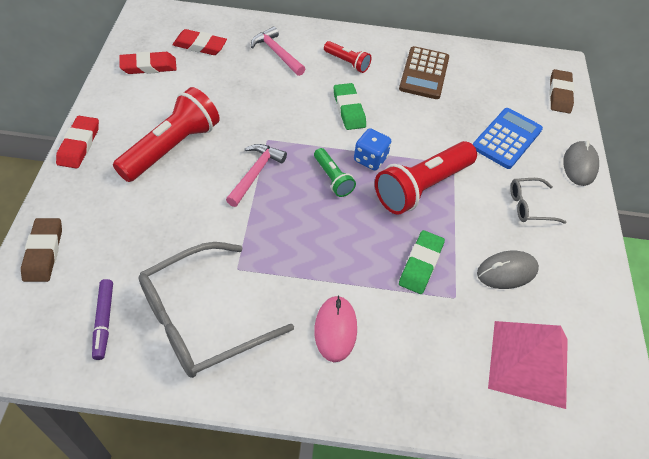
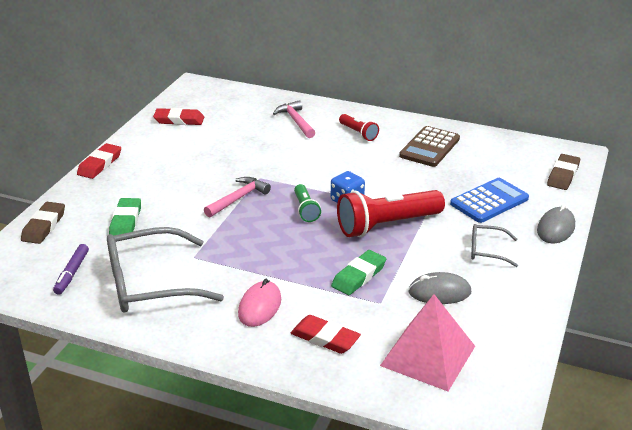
camera: 20 degrees right, 20 degrees down
red flashlight [113,87,220,182] -> none
red eraser [173,29,227,55] -> red eraser moved to [291,315,361,354]
green eraser [334,83,366,130] -> green eraser moved to [109,198,141,236]

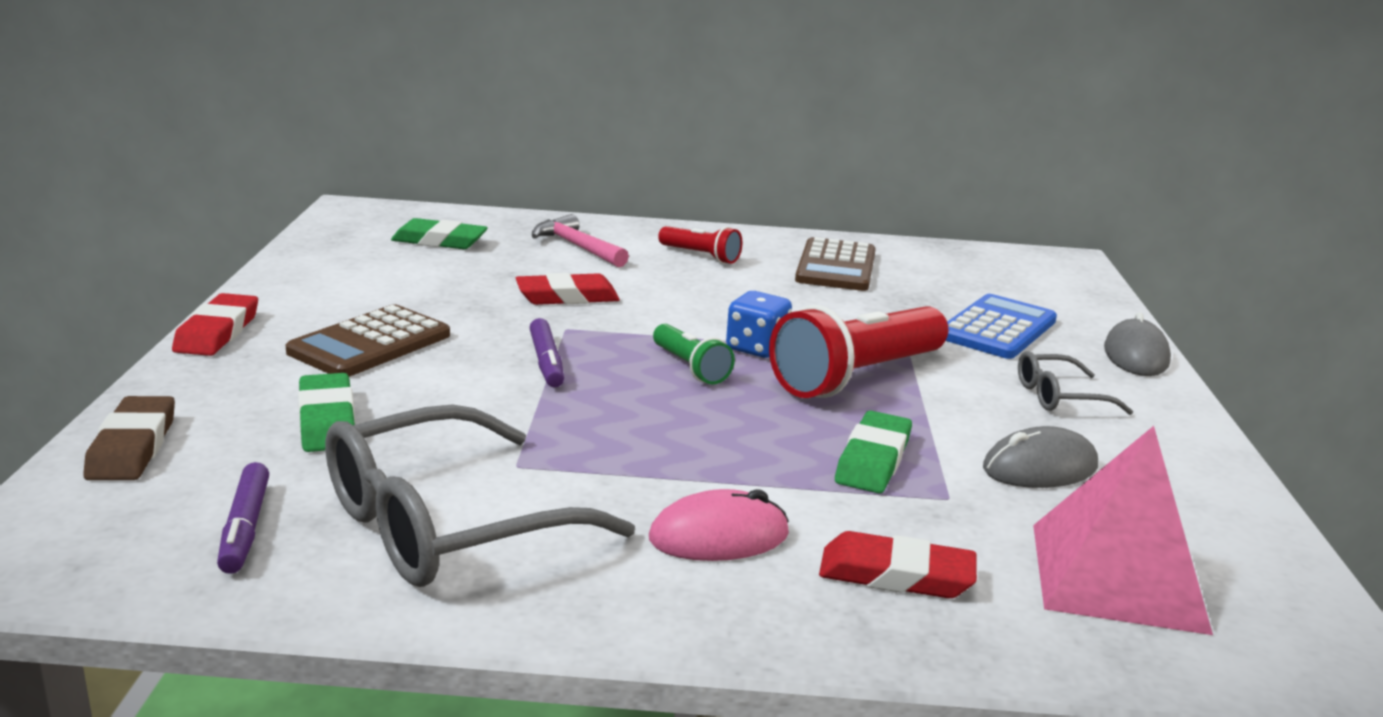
camera: 20 degrees left, 10 degrees down
red eraser [153,108,204,125] -> red eraser moved to [516,273,620,305]
pink hammer [204,177,271,218] -> purple marker [530,318,564,387]
pink mouse [238,279,281,327] -> pink mouse turned 75 degrees clockwise [649,489,789,561]
brown eraser [547,154,580,190] -> none
none -> brown calculator [285,304,450,377]
none -> green eraser [391,218,488,249]

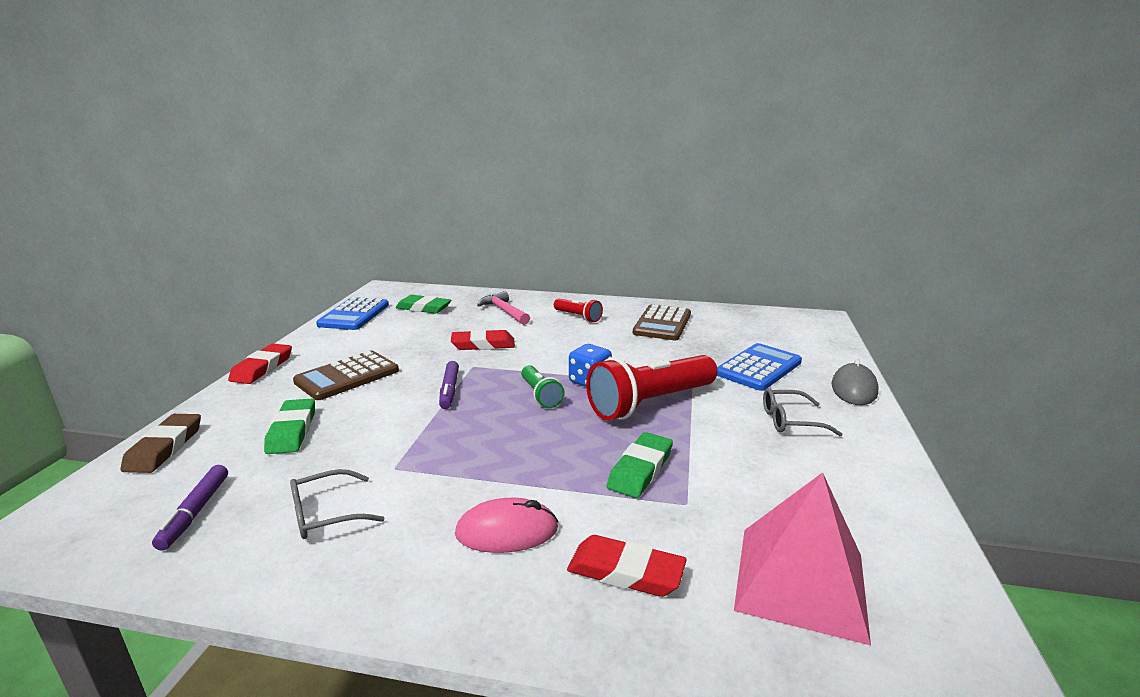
camera: 10 degrees right, 0 degrees up
grey glasses [325,404,635,587] -> grey glasses [290,469,384,539], size x0.49
grey mouse [983,426,1098,488] -> none
none -> blue calculator [316,297,389,330]

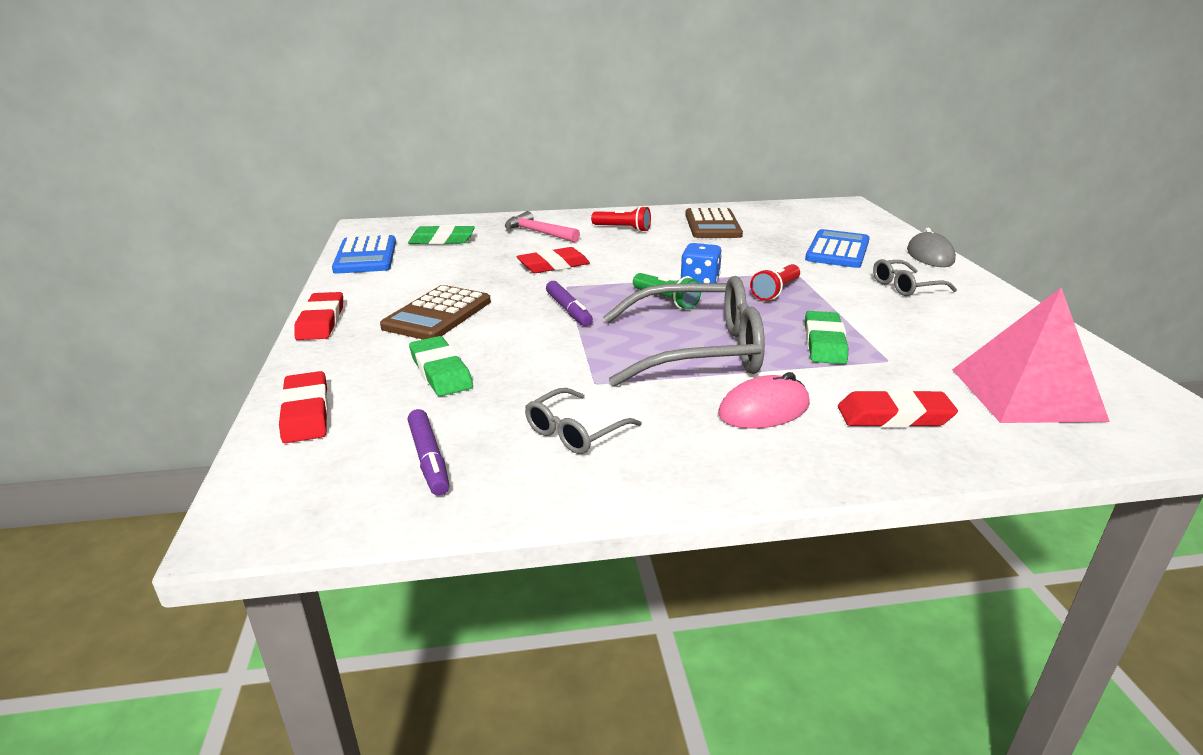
camera: 20 degrees left, 5 degrees up
brown eraser [121,414,201,473] -> red eraser [279,371,328,443]
red flashlight [586,355,718,420] -> red flashlight [750,264,800,301], size x0.51
none -> grey glasses [603,276,765,387]

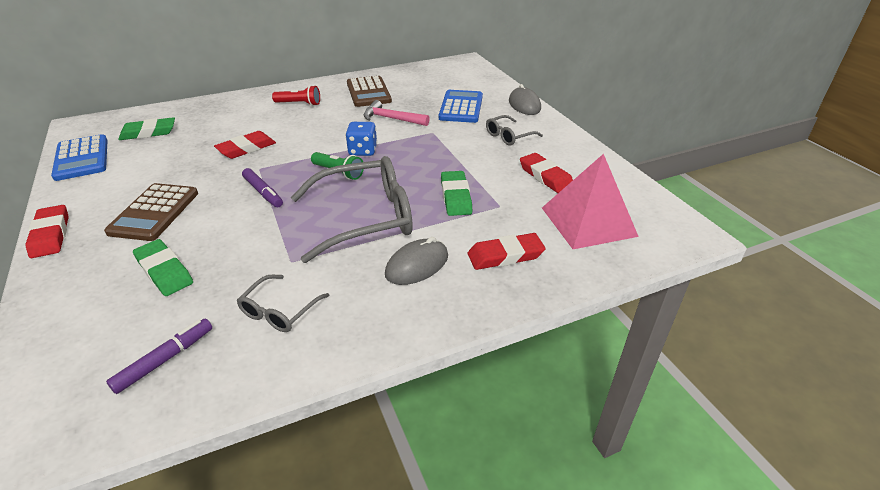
camera: 15 degrees left, 10 degrees up
red eraser [279,371,328,443] -> red eraser moved to [520,153,573,193]
purple marker [408,409,449,496] -> purple marker turned 105 degrees counterclockwise [106,319,212,394]
pink hammer [505,211,580,243] -> pink hammer moved to [364,100,430,126]
pink mouse [718,372,810,429] -> grey mouse [385,237,448,285]
red flashlight [750,264,800,301] -> none

